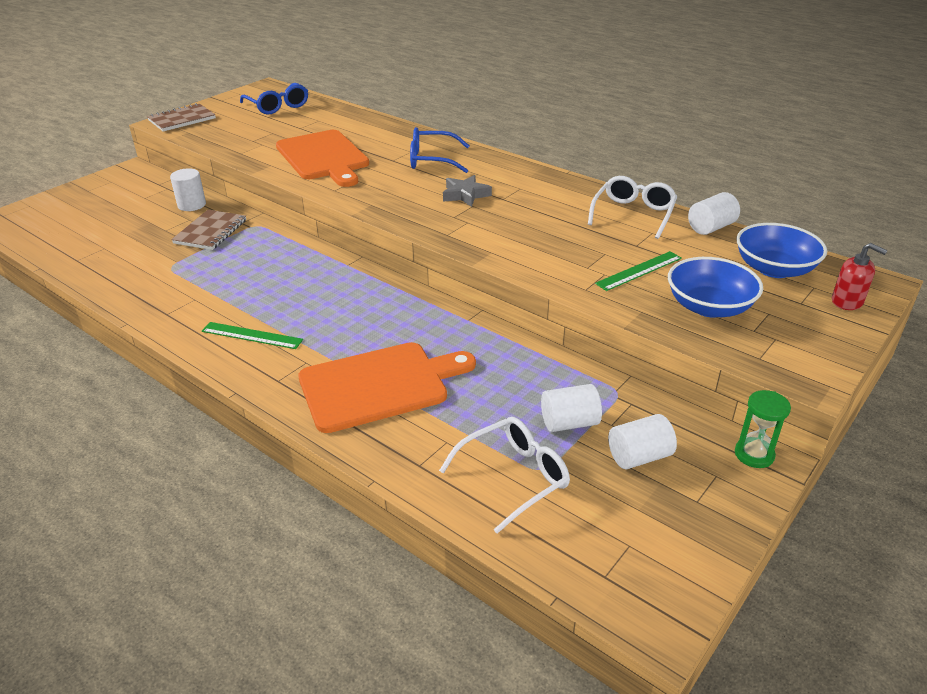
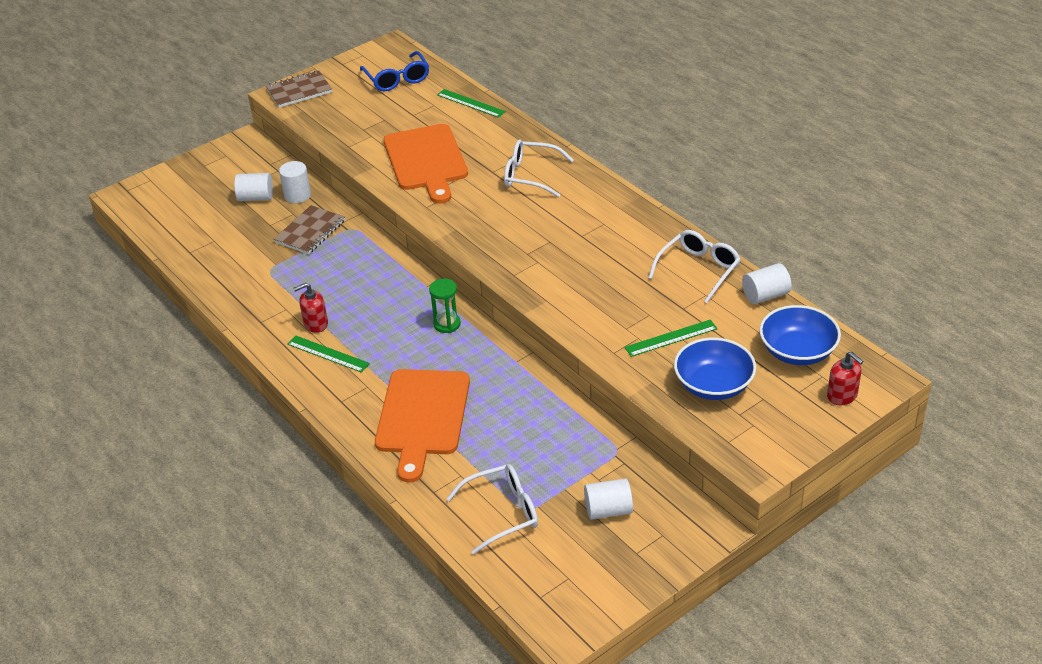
camera: 15 degrees right, 5 degrees up
orange cutting board [298,342,476,433] -> orange cutting board turned 105 degrees clockwise [375,369,470,483]
blue glasses [410,127,469,173] -> white glasses [504,139,574,197]
grey star [443,175,492,207] -> none
white cylinder [541,384,602,432] -> white cylinder moved to [234,173,273,201]
green hourglass [735,390,791,468] -> green hourglass moved to [429,279,461,333]
none -> red soap dispenser [293,283,328,333]
none -> green ruler [437,89,506,118]

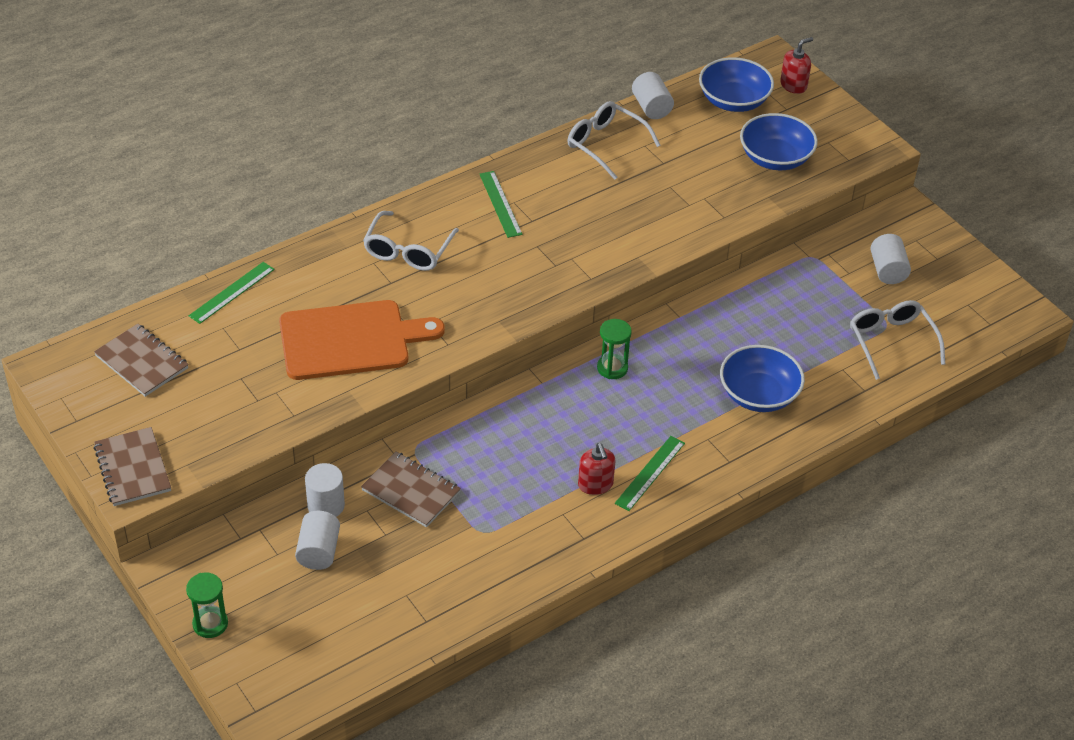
camera: 90 degrees left, 5 degrees up
blue glasses [360,51,429,92] -> brown notebook [94,324,189,397]
orange cutting board [375,369,470,483] -> blue bowl [720,345,805,412]
green ruler [625,319,718,357] -> green ruler moved to [480,171,523,238]
none -> green hourglass [186,572,228,638]

